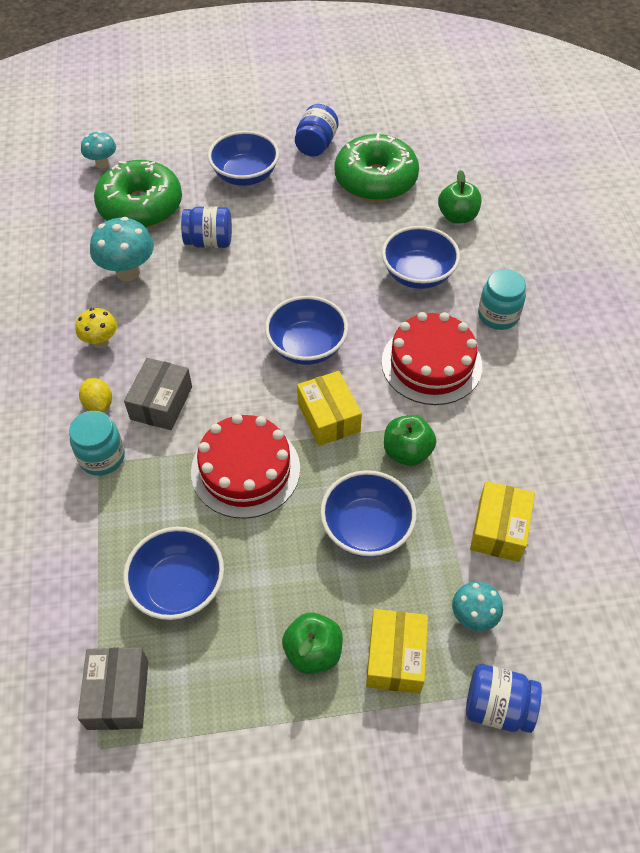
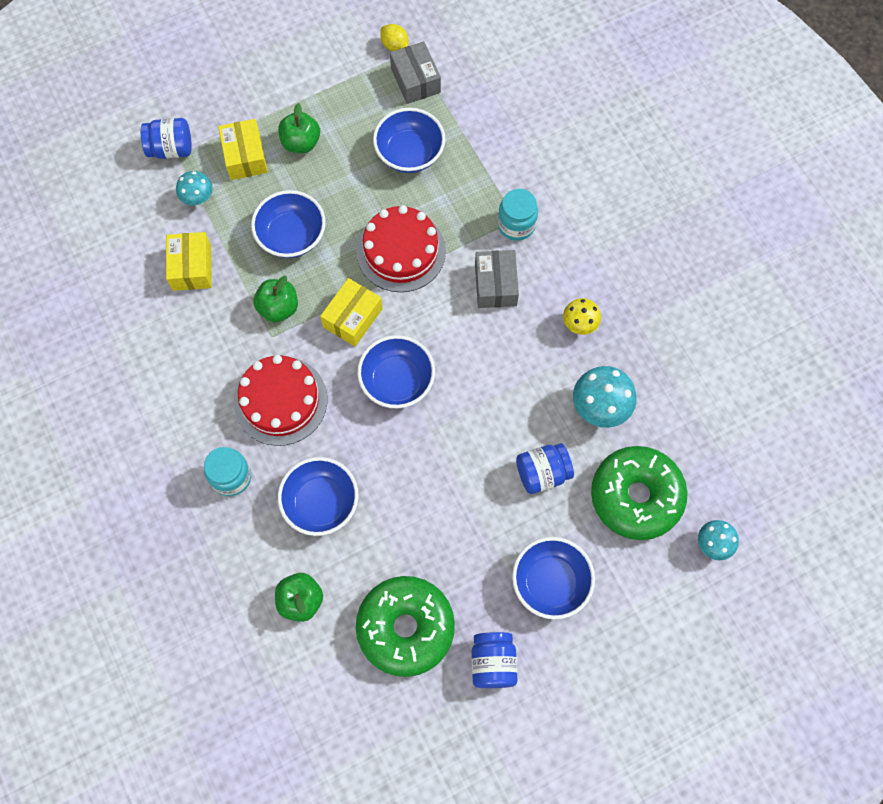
camera: 160 degrees right, 15 degrees up
yellow lemon [79,378,112,412] -> yellow lemon moved to [380,24,409,51]
yellow box [297,371,362,446] -> yellow box turned 75 degrees clockwise [320,278,383,347]

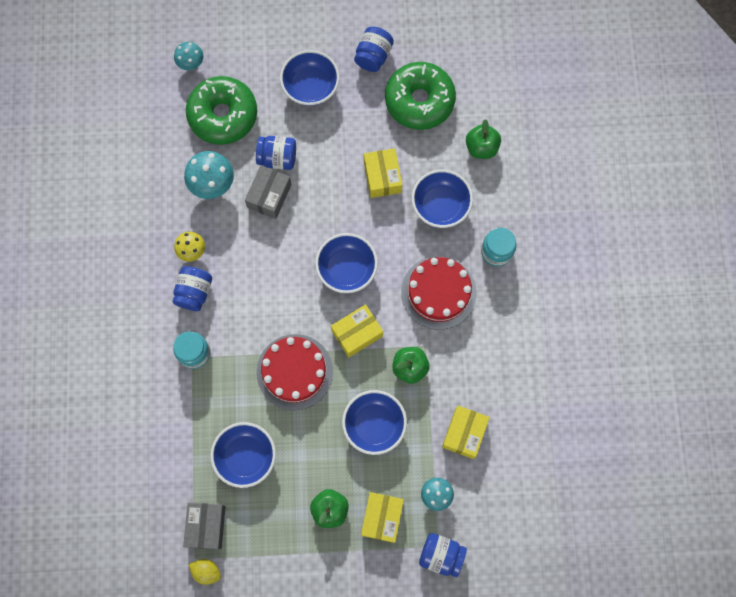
camera: 155 degrees left, 5 degrees up
yellow lemon [380,24,409,51] -> yellow lemon turned 45 degrees counterclockwise [188,559,221,585]
grey box [475,250,519,308] -> grey box moved to [245,166,292,219]
none -> blue jar [172,266,212,311]
none -> yellow box [364,148,402,198]

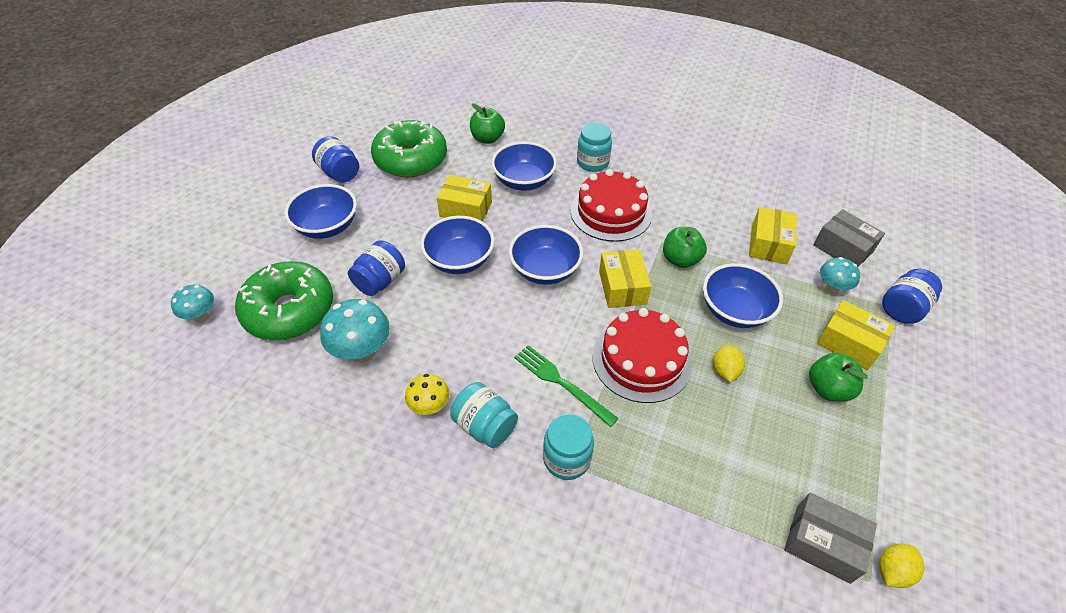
camera: 65 degrees left, 25 degrees down
blue jar [172,266,212,311] -> turquoise jar [450,382,518,448]
blue bowl [211,422,276,488] -> blue bowl moved to [420,216,495,274]
grey box [245,166,292,219] -> grey box moved to [814,209,885,267]
yellow box [442,406,490,459] -> yellow box turned 60 degrees clockwise [749,207,797,264]
none -> green fork [514,345,619,427]
none -> yellow lemon [713,344,745,382]

